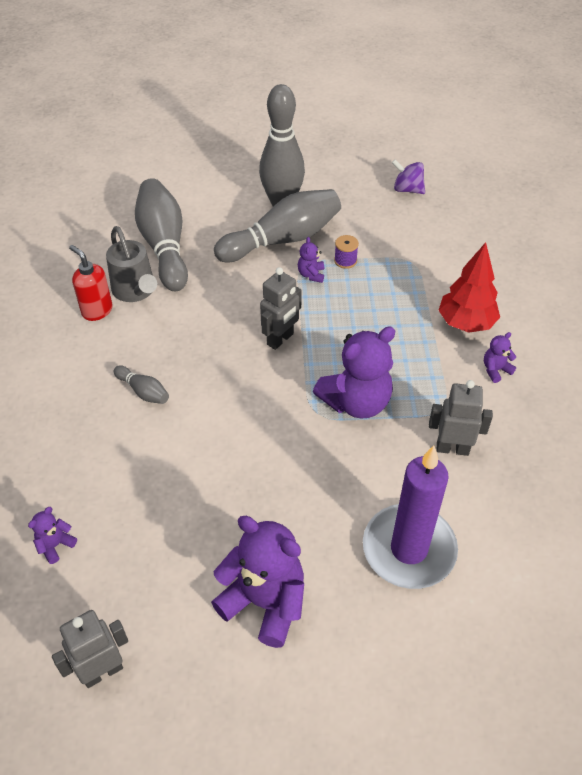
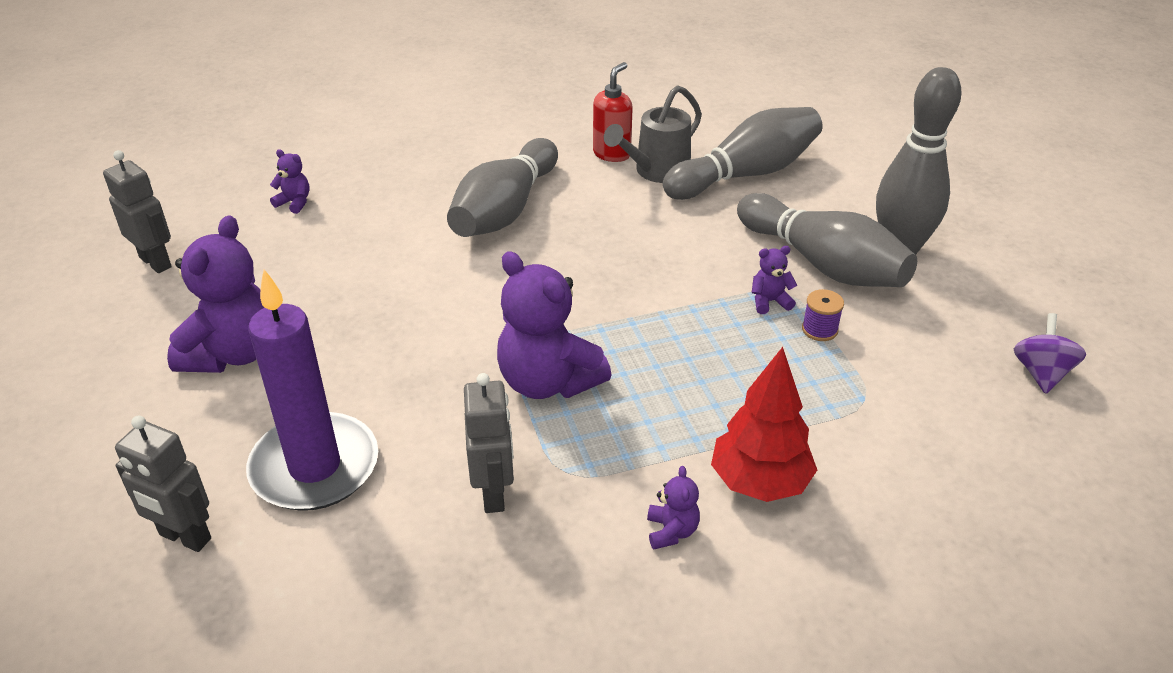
camera: 75 degrees right, 10 degrees down
grey bowling pin [114,365,169,404] -> grey bowling pin [447,138,558,237], size x2.20
grey robot [260,267,302,350] -> grey robot moved to [115,416,211,552]
purple teddy bear [484,332,516,383] -> purple teddy bear turned 45 degrees clockwise [647,466,700,549]

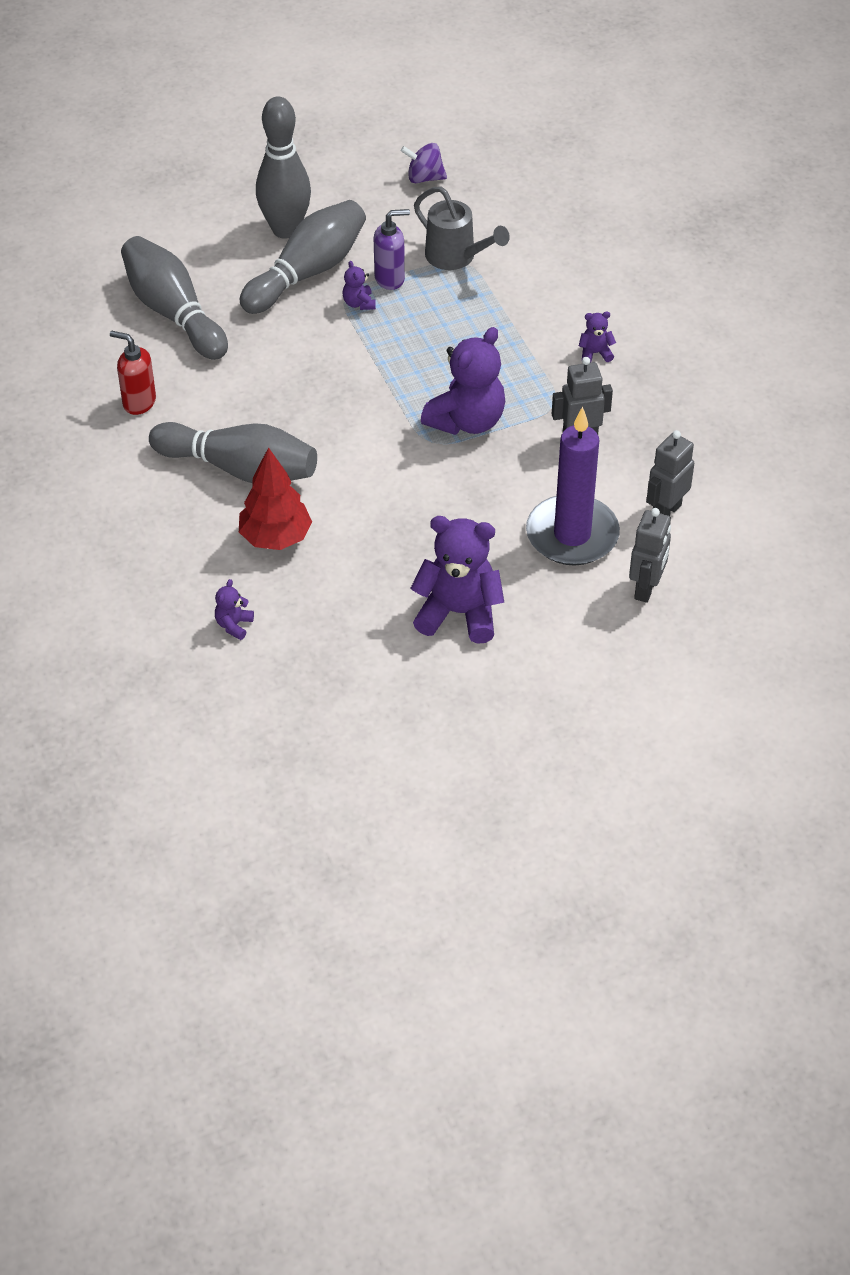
camera: 95 degrees left, 10 degrees up
grey robot [103,150,172,273] -> grey robot moved to [646,430,694,516]
grey watering can [604,85,702,183] -> grey watering can moved to [414,186,510,270]
red tree [711,347,817,502] -> red tree moved to [239,447,312,550]
purple spool [802,289,844,341] -> purple soap dispenser [374,209,410,290]

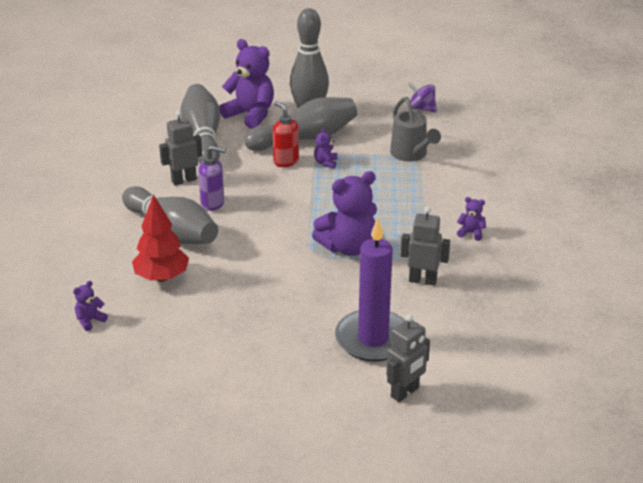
camera: 25 degrees right, 15 degrees down
red soap dispenser [110,331,156,415] -> red soap dispenser moved to [273,101,299,167]
purple soap dispenser [374,209,410,290] -> purple soap dispenser moved to [198,145,226,211]
purple teddy bear [410,516,504,644] -> purple teddy bear moved to [219,39,274,129]
grey robot [646,430,694,516] -> grey robot moved to [159,111,202,185]

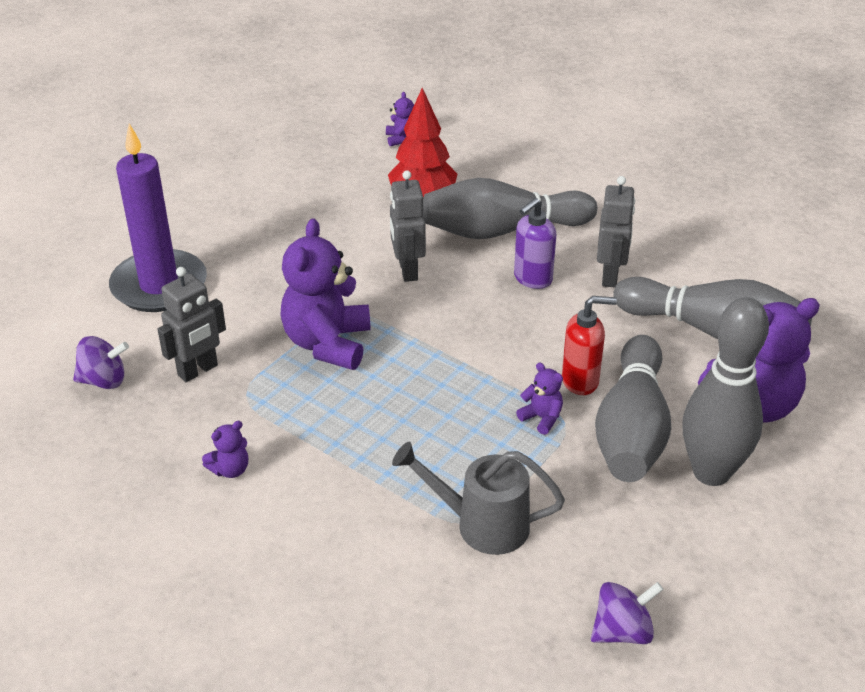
camera: 125 degrees right, 5 degrees up
grey robot [386,314,430,402] -> grey robot moved to [390,170,426,282]
none -> purple spinning top [73,336,129,389]

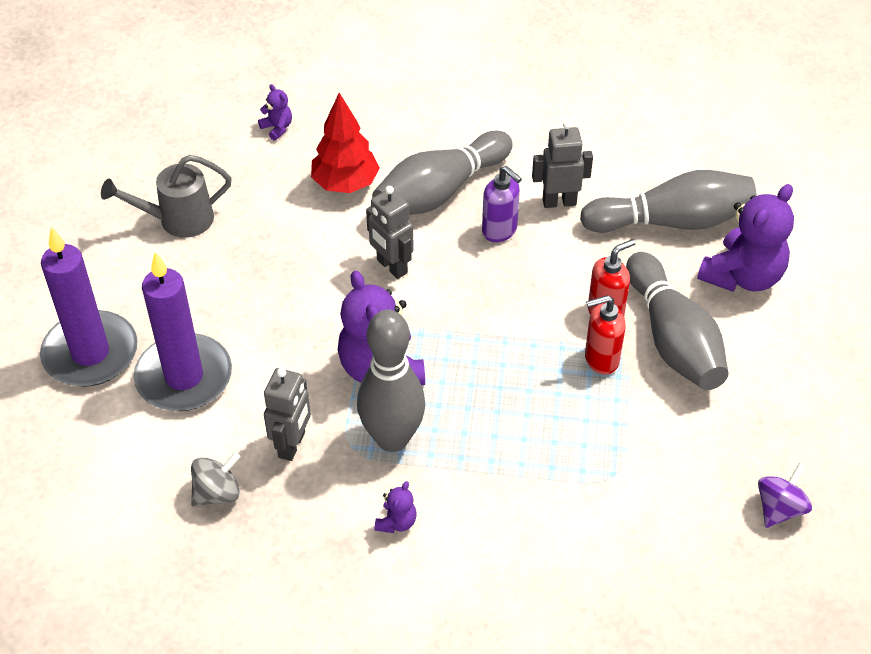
camera: 30 degrees left, 10 degrees up
purple spinning top [73,336,129,389] -> grey spinning top [191,452,241,507]
grey watering can [392,442,565,555] -> grey watering can moved to [101,155,232,238]
purple soap dispenser [514,198,556,289] -> purple soap dispenser turned 60 degrees counterclockwise [482,166,522,242]
purple teddy bear [516,363,563,435] -> red soap dispenser [585,295,626,374]
grey robot [597,176,635,288] -> grey robot turned 75 degrees counterclockwise [532,121,593,208]
grey bowling pin [682,297,769,486] -> grey bowling pin moved to [357,310,425,452]
none -> purple candle [40,227,138,387]

